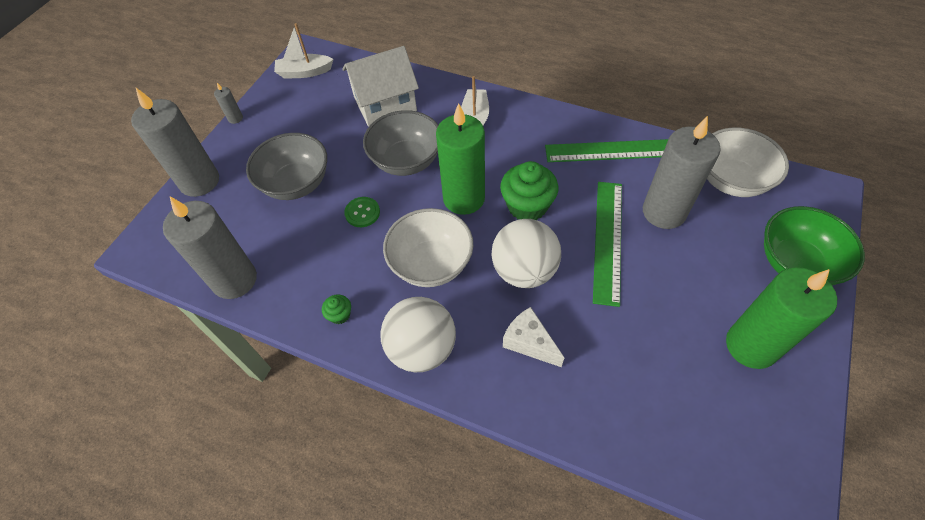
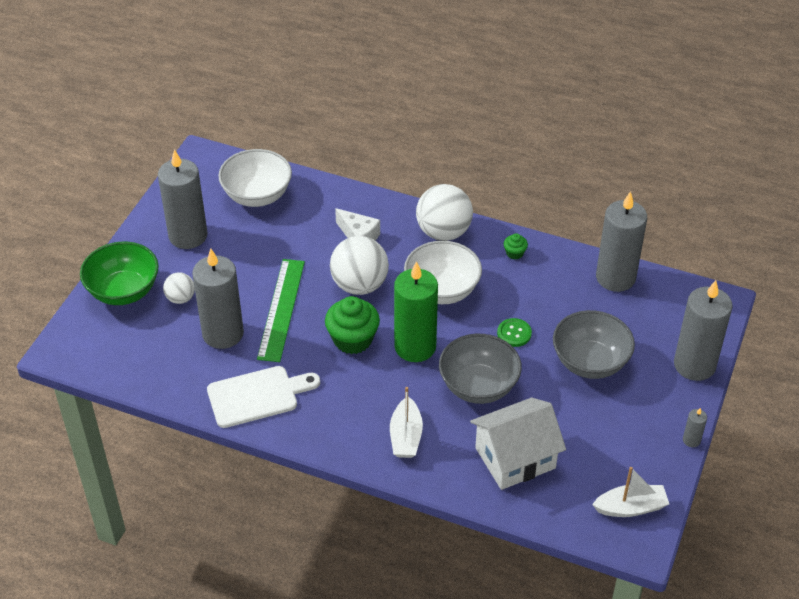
camera: 175 degrees right, 10 degrees down
green ruler [545,139,668,162] -> white cutting board [207,366,320,428]
white bowl [707,128,789,197] -> white bowl moved to [218,149,292,207]
green candle [726,267,837,369] -> grey candle [158,149,208,249]
none -> white ball [163,272,195,304]

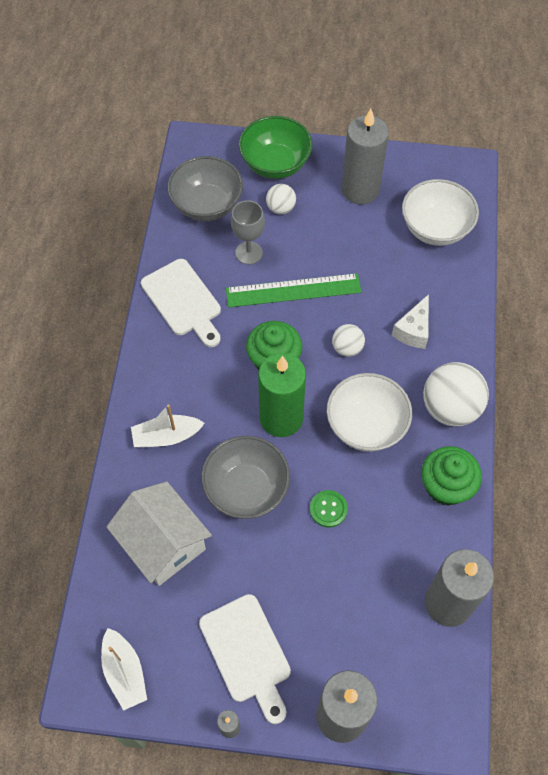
camera: 75 degrees right, 15 degrees up
grey candle [192,248,244,349] -> grey goblet [231,200,265,265]
white ball [330,236,389,295] -> white ball [332,324,365,357], size x0.53
green cupcake [504,233,528,260] -> green cupcake [421,446,482,506], size x2.12
grey bowl [553,310,635,379] -> grey bowl moved to [168,156,243,221]
none -> white cutting board [199,594,291,724]

